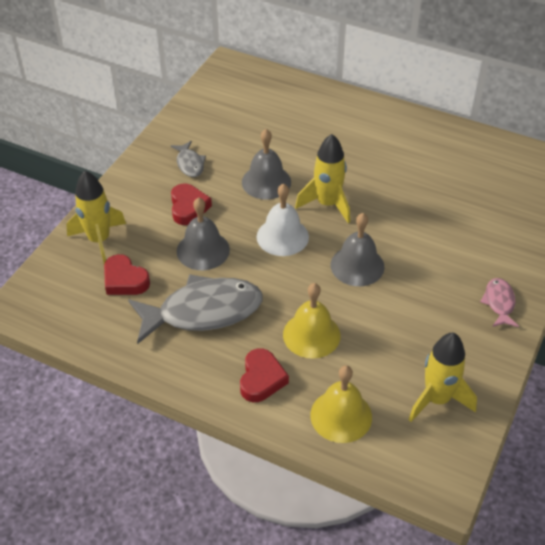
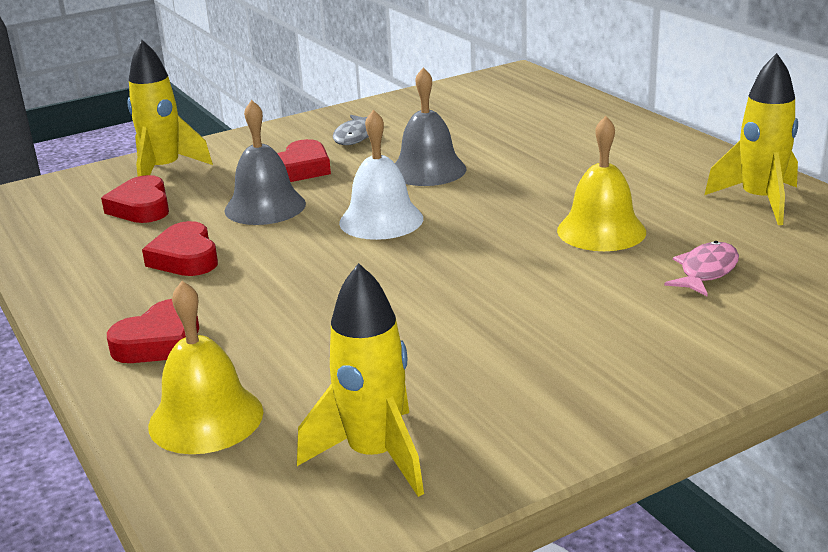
camera: 35 degrees right, 20 degrees down
grey fish [128,274,263,344] -> red heart [142,221,218,276]
yellow bell [283,283,340,359] -> yellow bell moved to [557,116,646,251]
yellow rocket [295,134,350,223] -> yellow rocket moved to [704,53,798,225]
grey bell [331,213,385,286] -> none
pink fish [480,278,519,327] -> pink fish moved to [664,241,739,296]

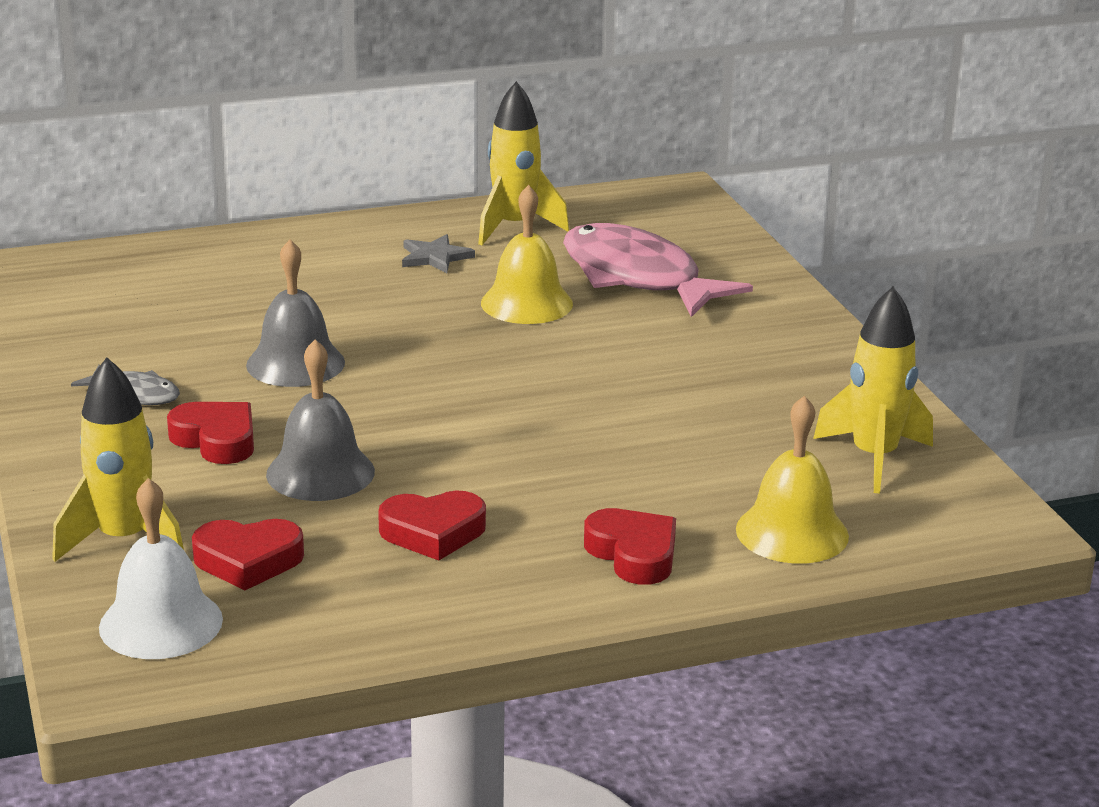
camera: 80 degrees left, 0 degrees up
white bell [339,109,423,240] -> white bell moved to [99,478,223,659]
pink fish [664,241,739,296] -> pink fish [563,223,753,317], size x2.12
none -> grey star [402,234,475,273]

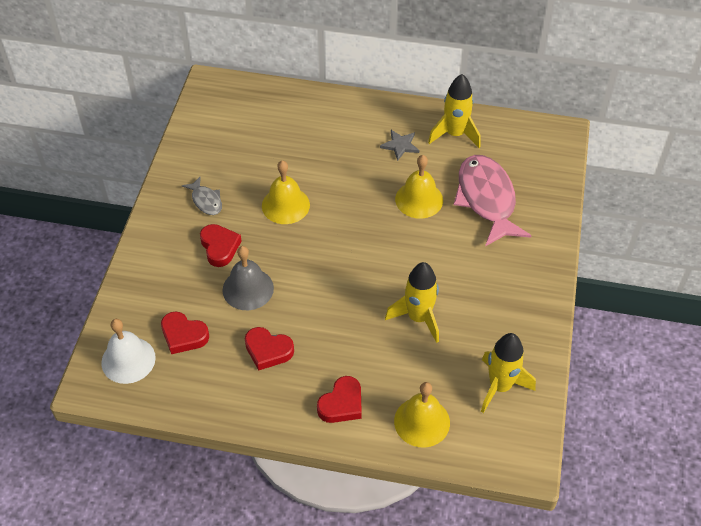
camera: 30 degrees right, 25 degrees up
yellow rocket [52,358,184,562] -> yellow rocket moved to [385,262,439,343]
grey bell [246,240,345,387] -> yellow bell [262,160,310,224]
red heart [584,508,676,585] -> red heart turned 45 degrees clockwise [317,376,362,423]

